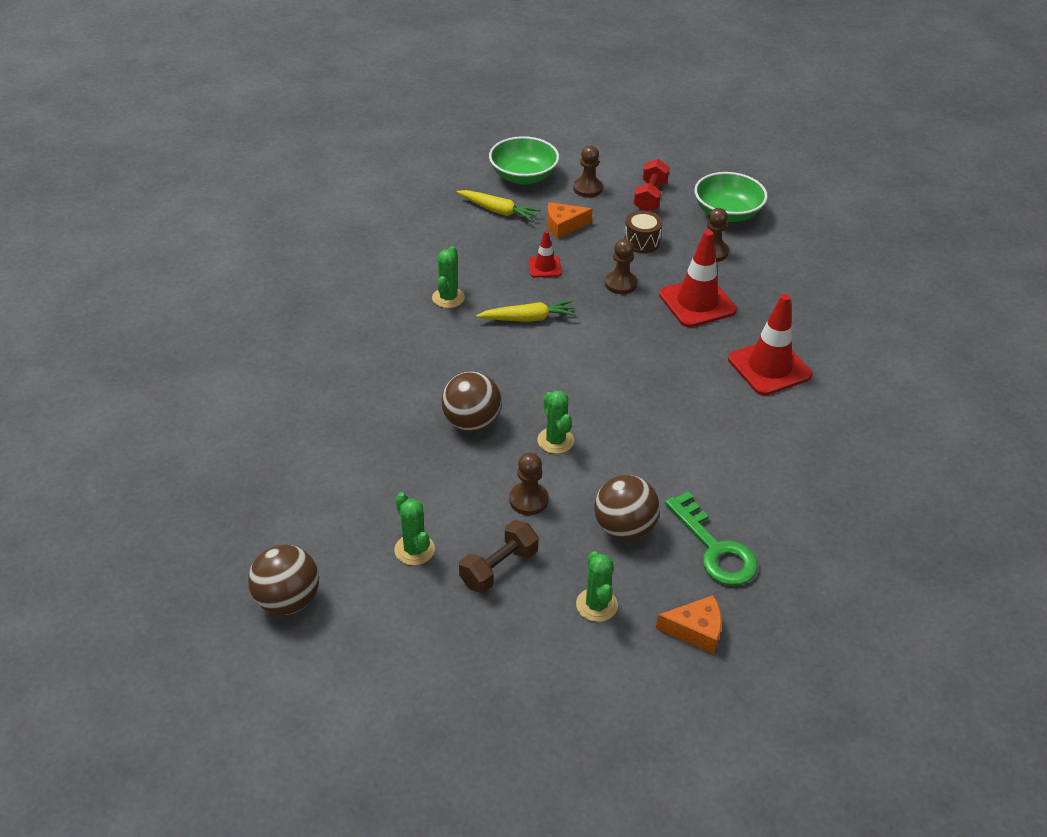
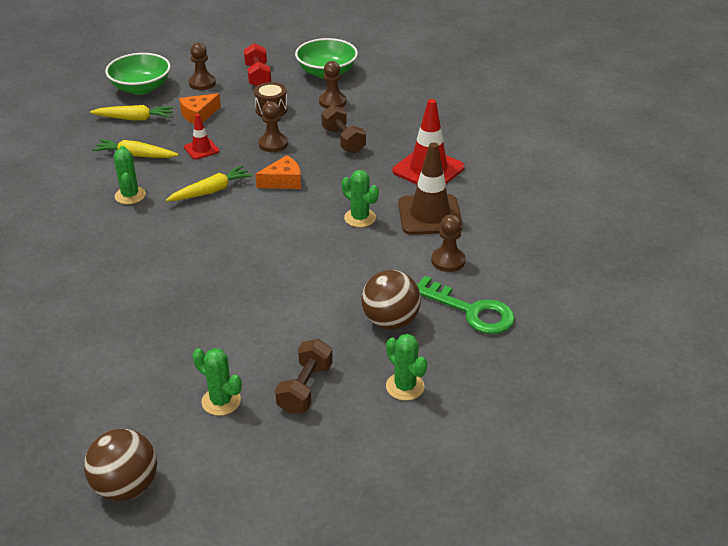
camera: 25 degrees left, 5 degrees down
brown ball [441,372,502,432] -> none
brown pawn [509,453,549,515] -> brown pawn moved to [431,215,466,272]
green cactus [537,391,574,454] -> green cactus moved to [342,170,379,227]
orange cheese [656,595,722,654] -> orange cheese moved to [255,155,301,189]
red traffic cone [659,230,737,327] -> brown dumbbell [321,105,366,153]
none -> yellow carrot [92,139,179,158]
none -> brown traffic cone [398,143,463,235]

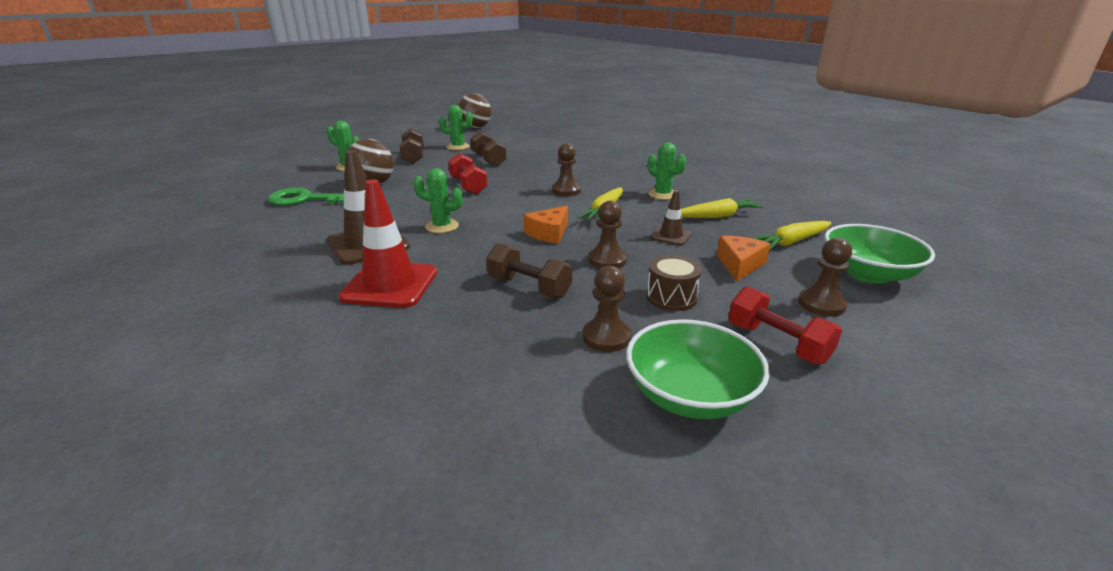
camera: 150 degrees right, 10 degrees down
red traffic cone [184,114,219,160] -> brown traffic cone [650,190,692,246]
brown pawn [431,215,466,272] -> brown pawn moved to [552,143,581,196]
none -> red dumbbell [448,153,488,195]
none -> brown dumbbell [470,131,507,166]

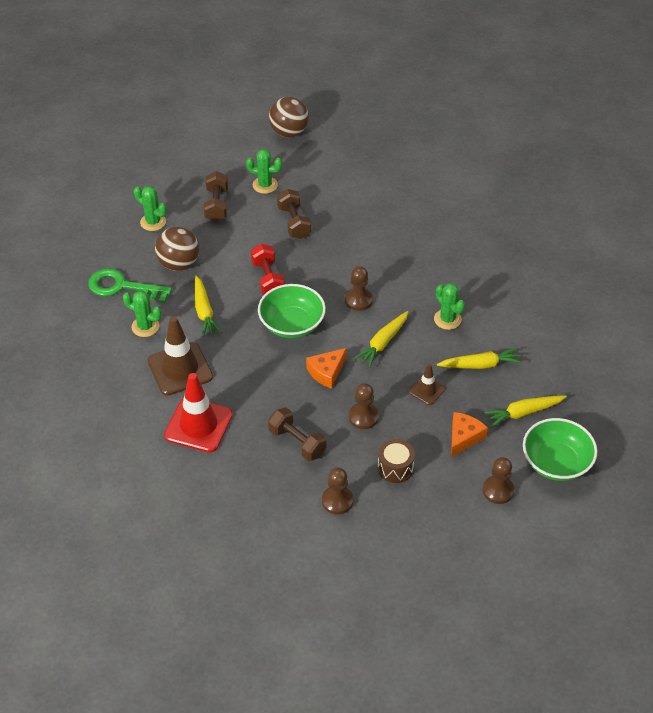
camera: 10 degrees right, 20 degrees up
green cactus [413,168,463,233] -> green cactus moved to [123,291,162,337]
green bowl [626,319,770,419] -> green bowl moved to [258,284,326,338]
red dumbbell [728,286,842,364] -> none
none -> yellow carrot [195,276,222,337]

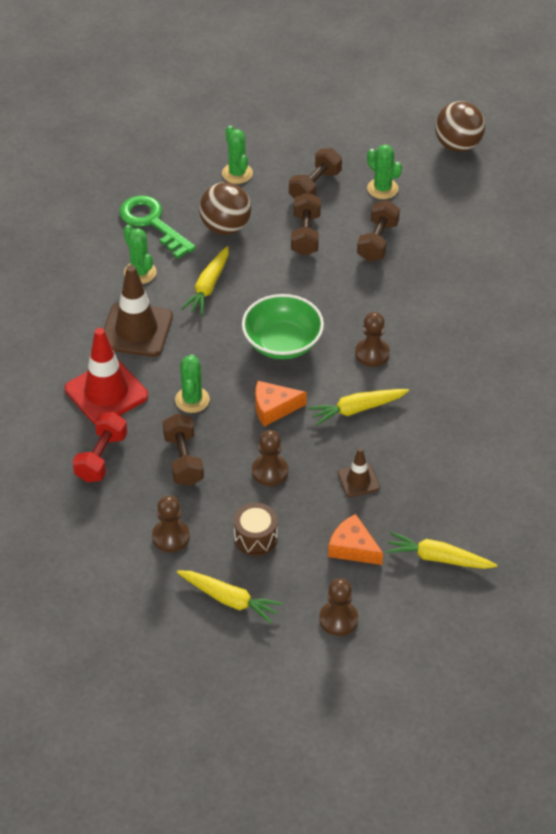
camera: 35 degrees right, 0 degrees up
red dumbbell [251,244,285,295] -> red dumbbell moved to [72,412,127,482]
green cactus [434,283,465,330] -> green cactus moved to [175,354,210,413]
yellow carrot [437,348,523,369] -> yellow carrot moved to [177,571,283,624]
orange cheese [451,412,488,457] -> orange cheese turned 120 degrees counterclockwise [328,514,383,565]
green bowl [523,418,598,481] -> none
none -> brown dumbbell [291,193,321,256]

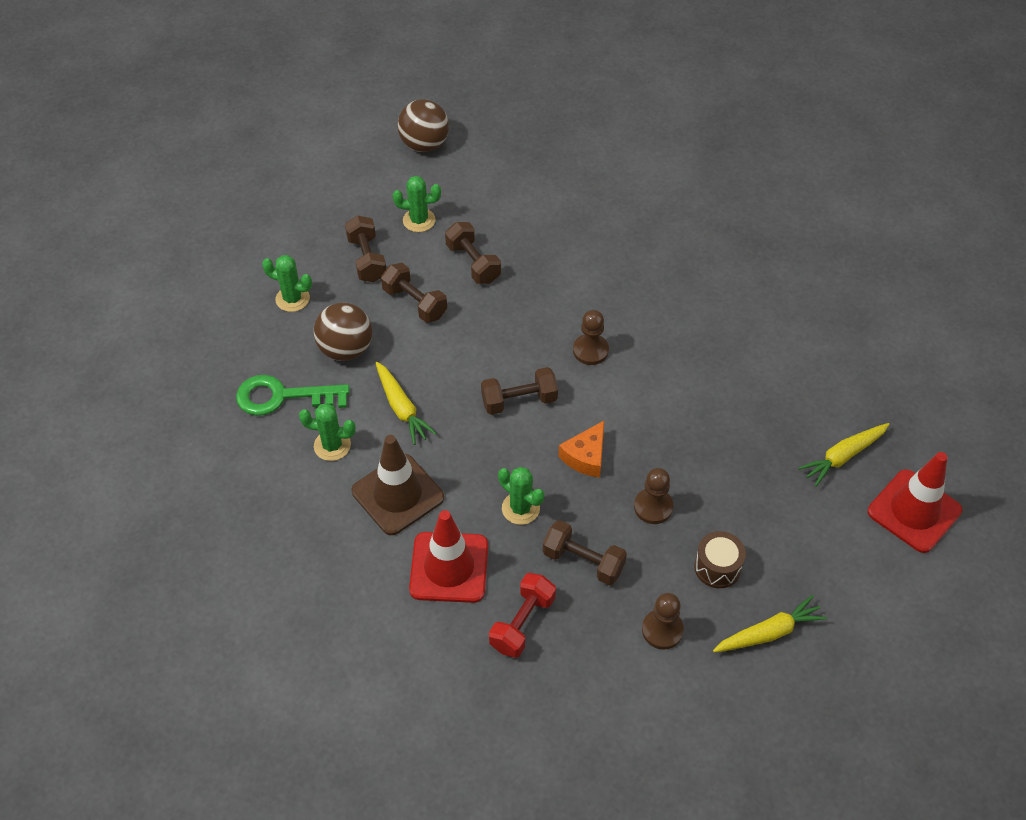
camera: 50 degrees left, 5 degrees up
red dumbbell [72,412,127,482] -> red dumbbell turned 60 degrees clockwise [489,573,556,658]
green bowl [242,294,324,359] -> brown dumbbell [481,367,558,415]
yellow carrot [308,389,409,426] -> none
brown pawn [319,578,358,636] -> none
orange cheese [328,514,383,565] -> none
brown traffic cone [338,448,380,497] -> none
none -> red traffic cone [867,452,962,553]

